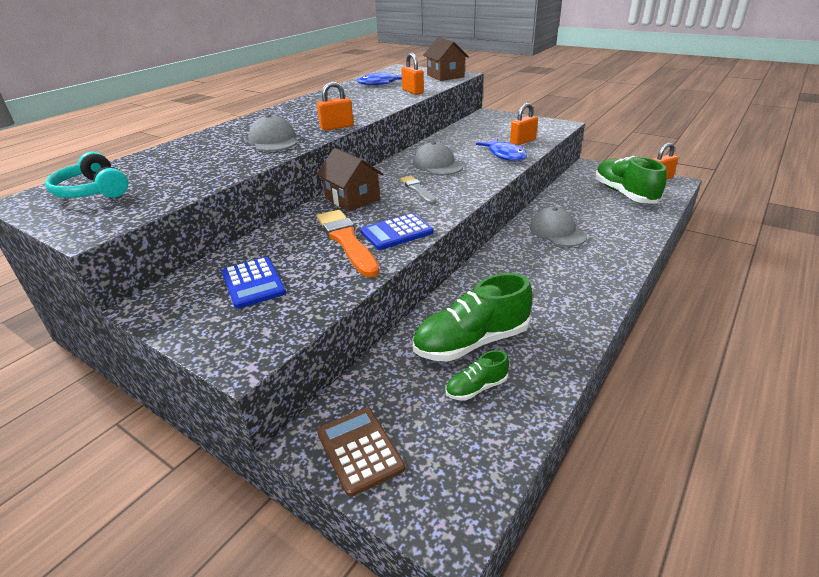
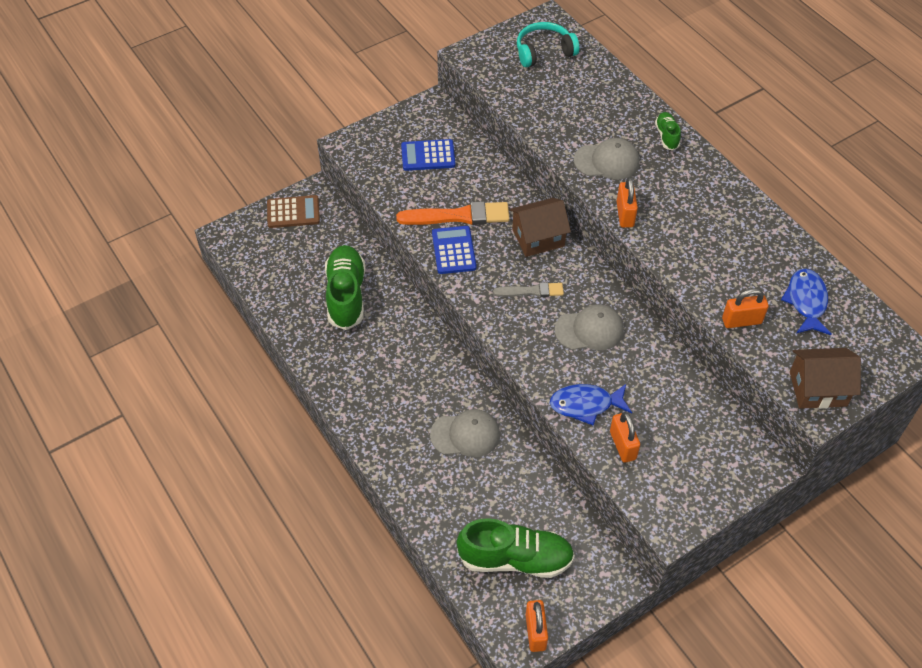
camera: 110 degrees right, 20 degrees up
green shoe [446,350,509,401] -> green shoe moved to [655,112,681,151]

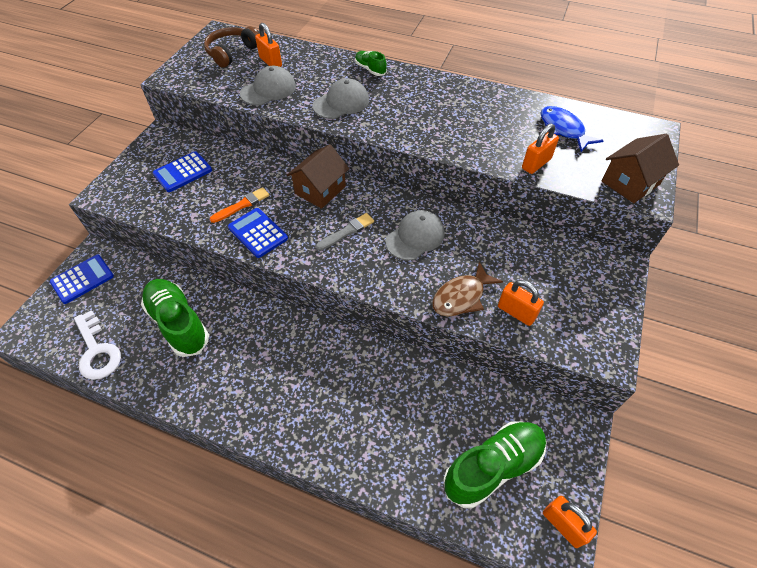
camera: 35 degrees left, 0 degrees up
brown calculator [267,195,320,228] -> blue calculator [50,255,114,304]
orange brush [396,201,510,225] -> orange brush [210,187,269,223], size x0.59
grey cap [430,409,500,457] -> grey cap moved to [240,66,296,105]
turquoise headphones [517,22,579,67] -> brown headphones [204,26,259,68]
blue fish [550,384,632,425] -> brown fish [432,262,503,317]
orange padlock [616,177,638,228] -> orange padlock moved to [255,23,282,67]
none -> white key [74,310,121,380]

